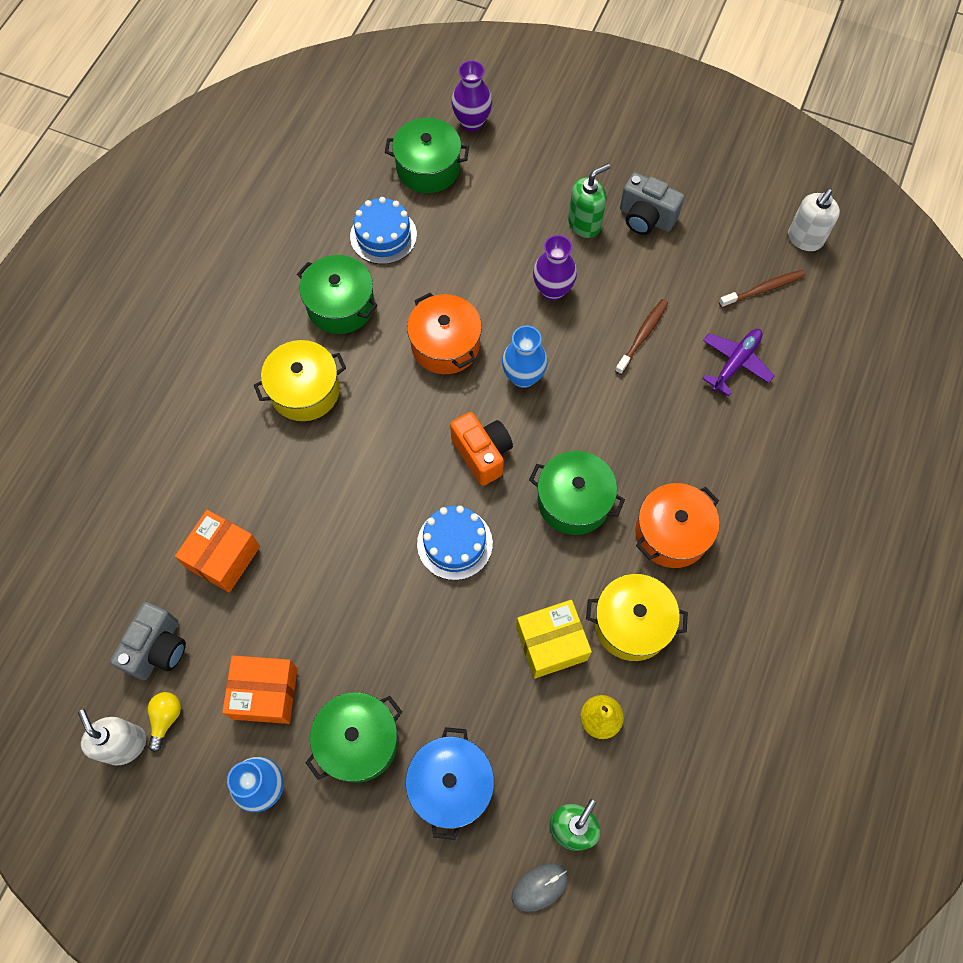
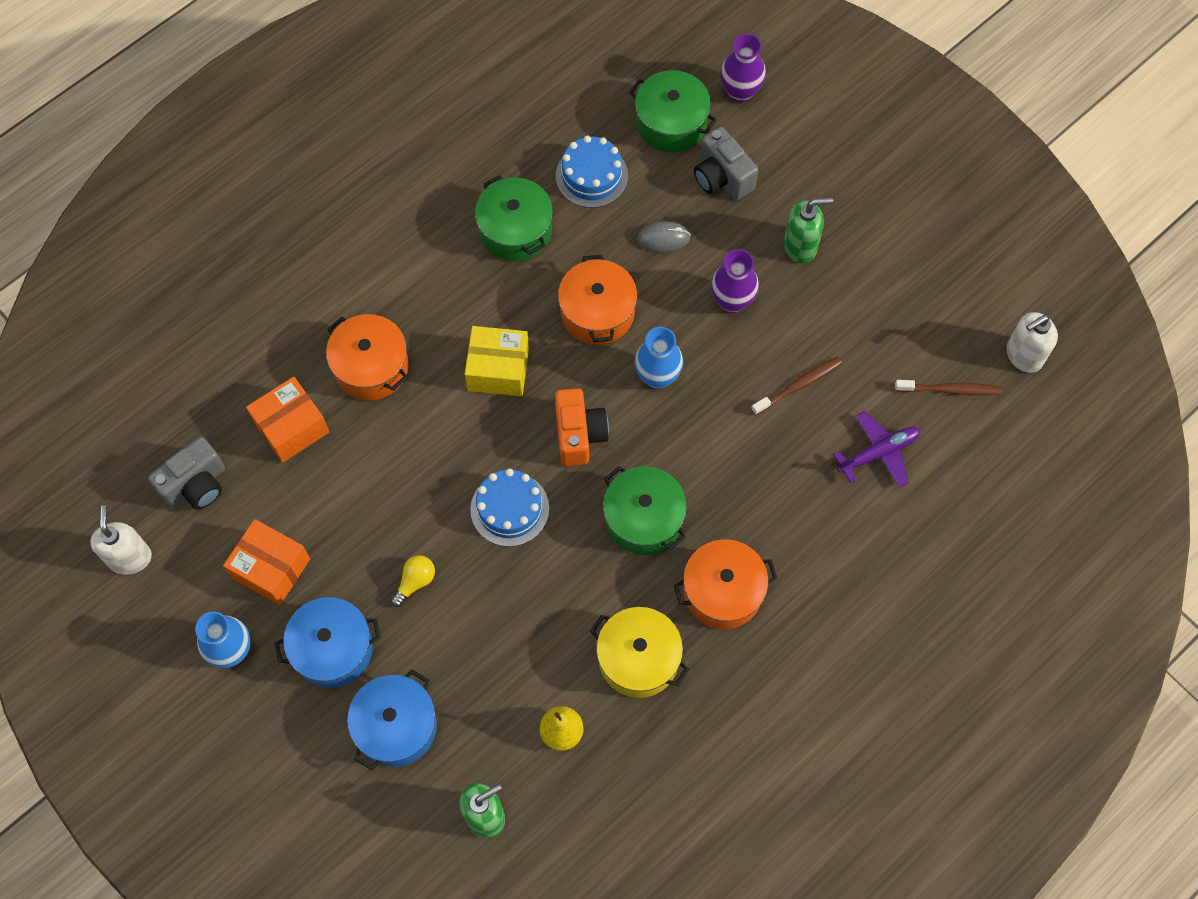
camera: 25 degrees right, 0 degrees up
yellow light bulb [148,692,181,752] -> yellow light bulb moved to [391,555,435,607]
yellow pot [254,340,346,421] -> none
green pot [305,692,402,783] -> blue pot [275,597,381,688]
grey mouse [512,863,568,912] -> grey mouse moved to [637,221,691,252]
yellow box [516,600,592,679] -> yellow box moved to [465,326,529,396]
grey camera [620,172,684,235] -> grey camera moved to [694,127,758,200]
none -> orange pot [326,314,409,400]

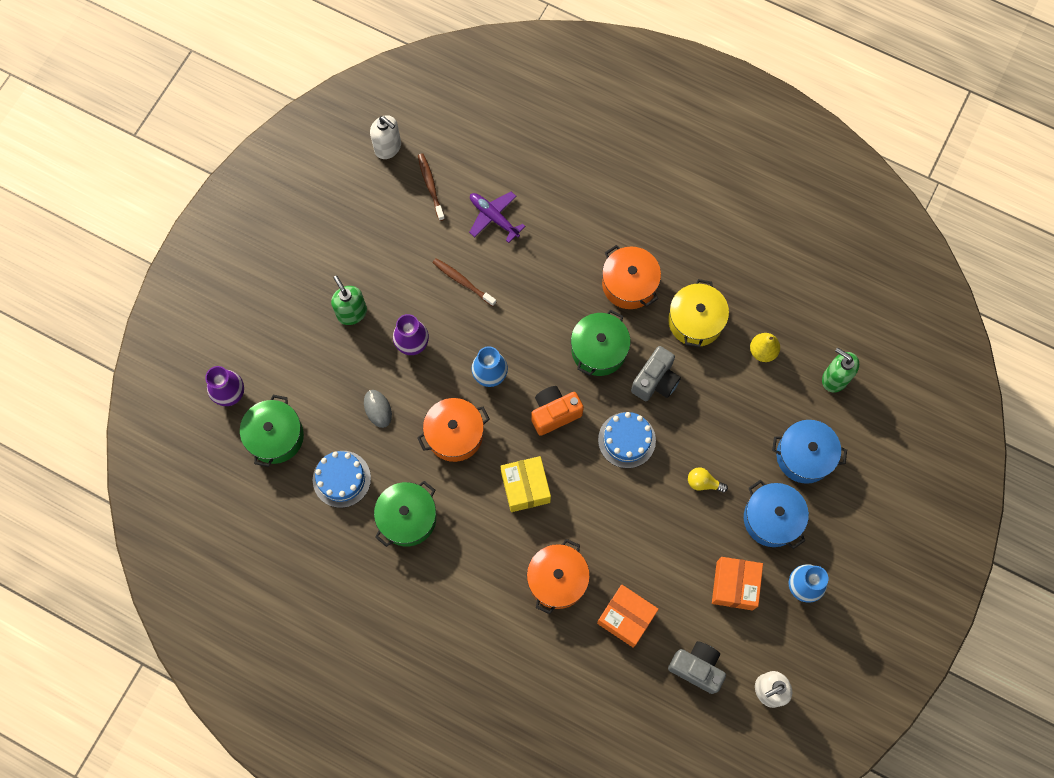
camera: 110 degrees left, 5 degrees up
grey camera [694,127,758,200] -> grey camera moved to [631,346,681,401]

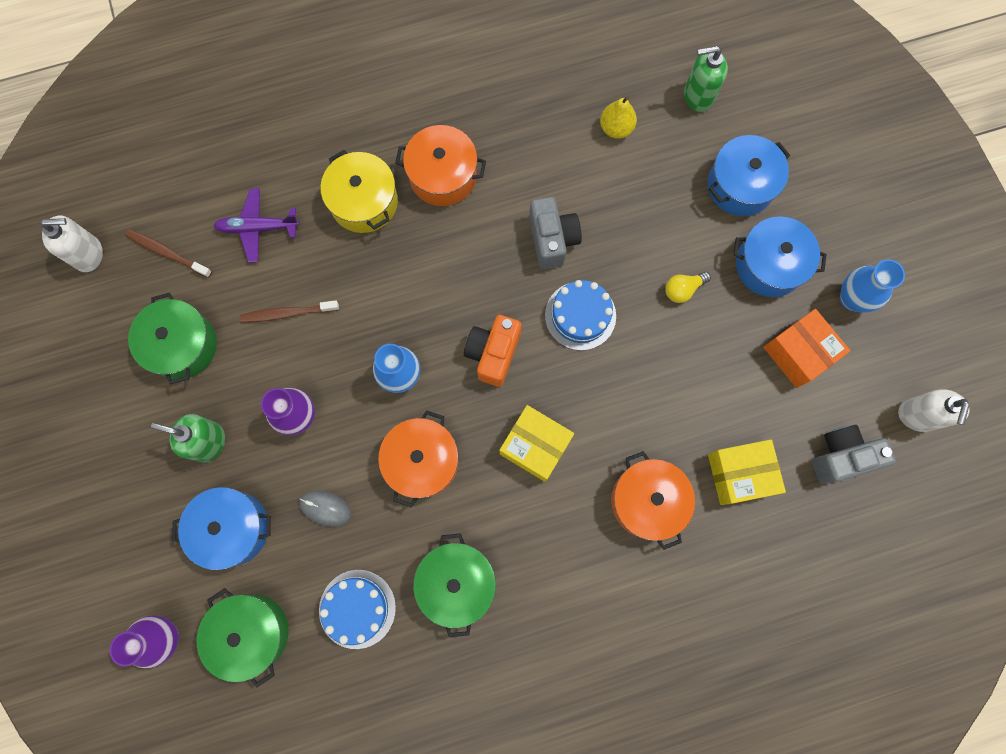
camera: 45 degrees left, 5 degrees up
green pot [571,310,630,376] -> green pot moved to [128,292,217,385]
orange box [597,585,659,648] -> yellow box [708,439,786,505]
yellow pot [668,279,729,348] -> yellow pot moved to [321,150,398,233]
none -> blue pot [172,487,271,570]

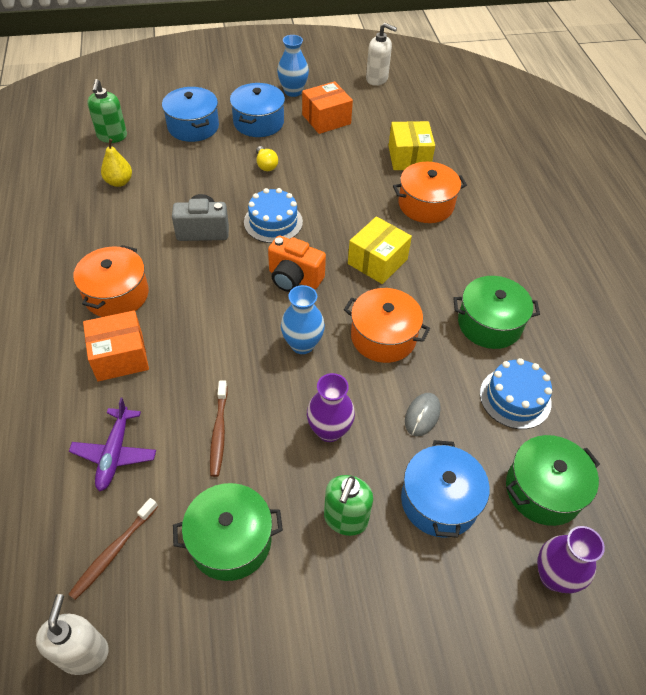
camera: 85 degrees left, 25 degrees down
yellow pot [321,150,398,233] -> orange box [83,310,149,381]
grey camera [812,425,896,484] -> none

